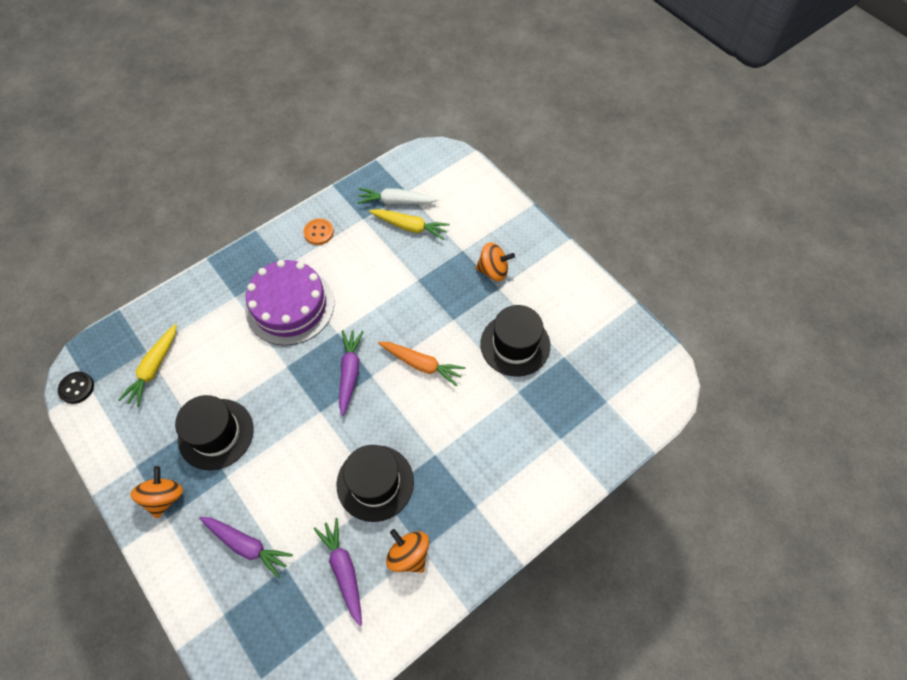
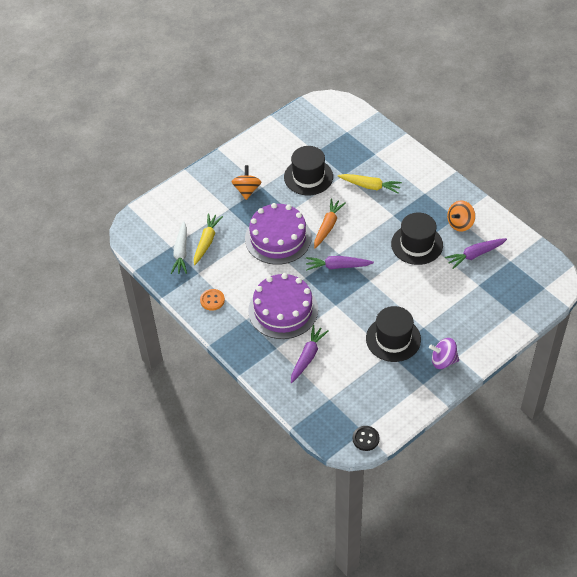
camera: 90 degrees left, 10 degrees down
yellow carrot [119,324,177,407] -> yellow carrot moved to [338,174,402,194]
orange spinning top [131,466,183,519] -> purple spinning top [429,338,459,369]
purple carrot [199,517,293,579] -> purple carrot moved to [291,325,329,383]
none -> purple cake [245,203,312,265]

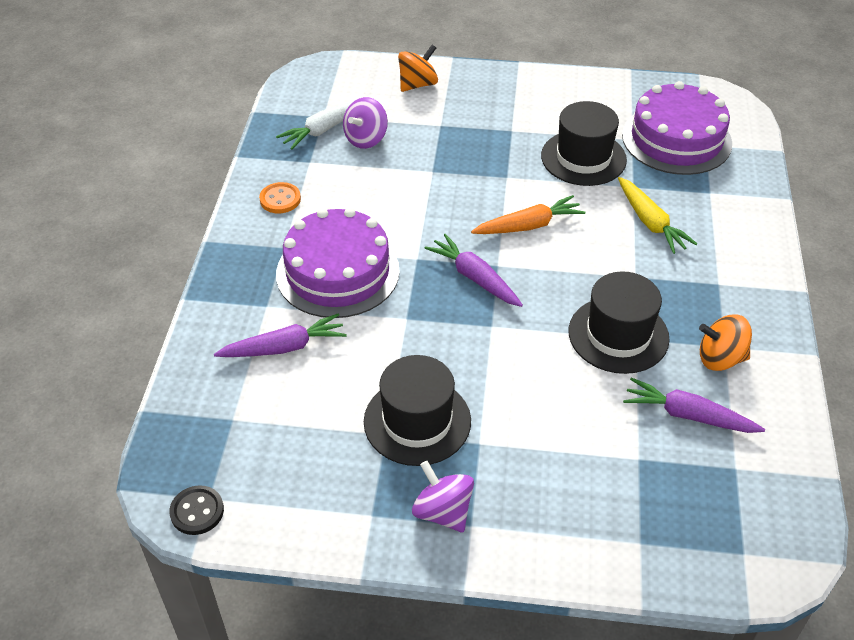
camera: 45 degrees right, 5 degrees down
yellow carrot [194,213,223,265] -> purple spinning top [343,97,388,149]
orange spinning top [232,165,261,200] -> orange spinning top moved to [398,45,438,92]
purple cake [245,203,312,265] -> purple cake moved to [622,81,732,175]

